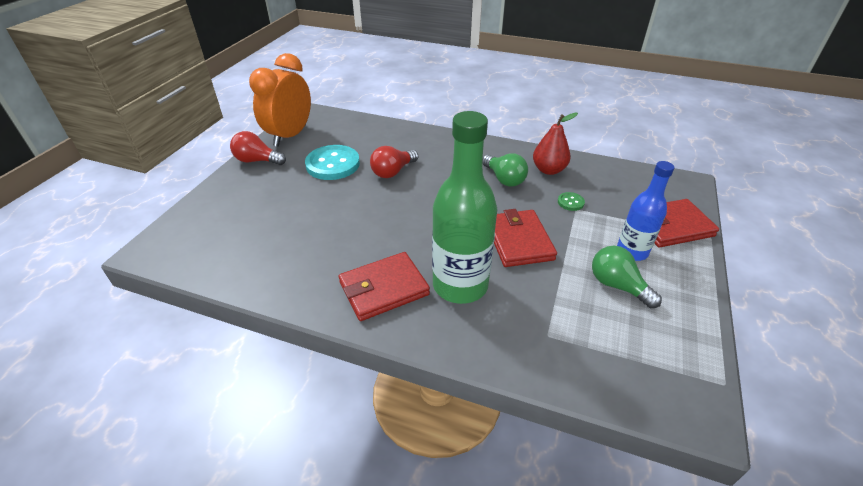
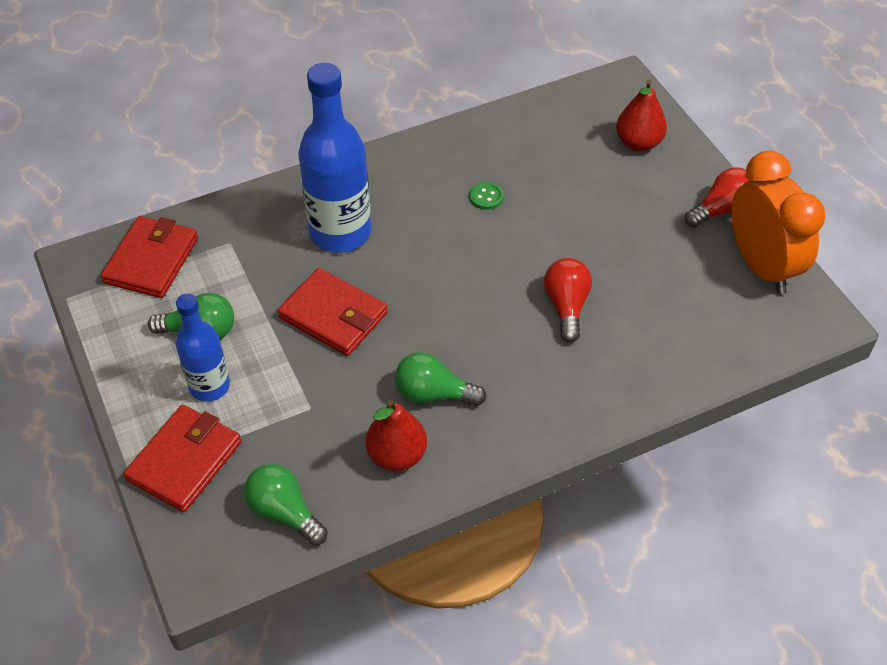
camera: 135 degrees right, 10 degrees up
turquoise button [305,145,360,180] -> none
red wallet [339,252,430,321] -> red wallet moved to [101,216,198,298]
green bottle [432,111,497,304] -> blue bottle [298,63,371,253]
green button [558,192,585,211] -> green button moved to [469,182,504,210]
none -> green light bulb [244,464,328,545]
none -> red pear [616,80,667,151]

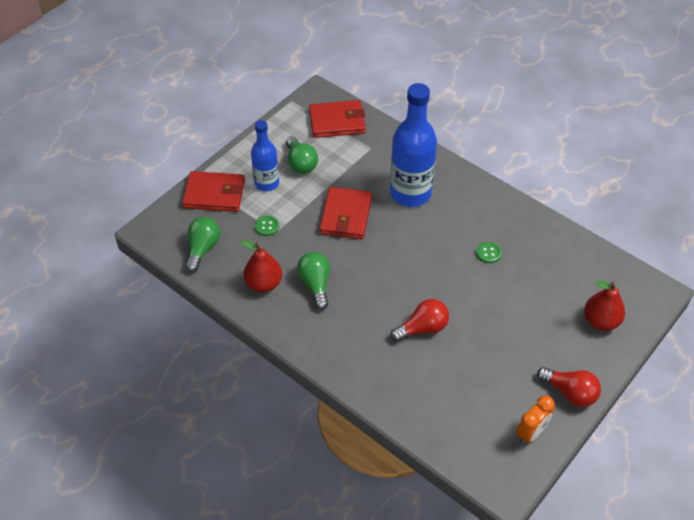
camera: 65 degrees right, 0 degrees up
orange clock [731,151,826,294] -> orange clock [516,395,555,444], size x0.52
none -> green button [255,216,279,236]

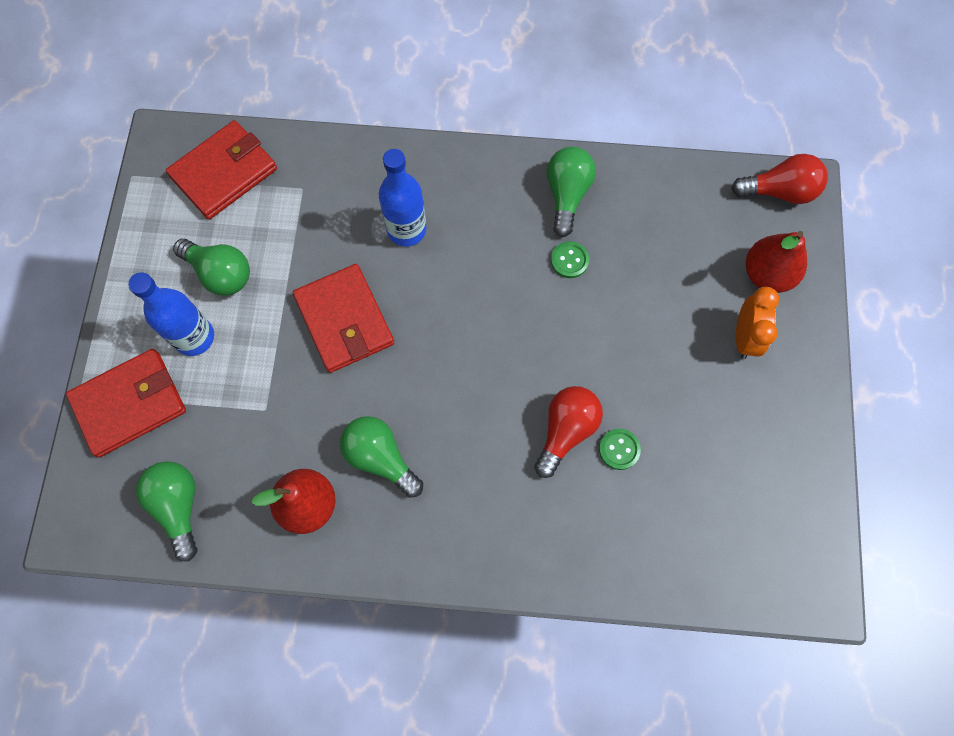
camera: 35 degrees left, 20 degrees up
green button [255,216,279,236] -> green button moved to [599,429,641,470]
blue bottle [390,83,437,207] -> blue bottle [379,149,426,246], size x0.60
orange clock [516,395,555,444] -> orange clock moved to [736,287,779,359]
red light bulb [537,367,601,407] -> red light bulb moved to [731,154,828,204]
none -> green light bulb [547,147,596,237]

